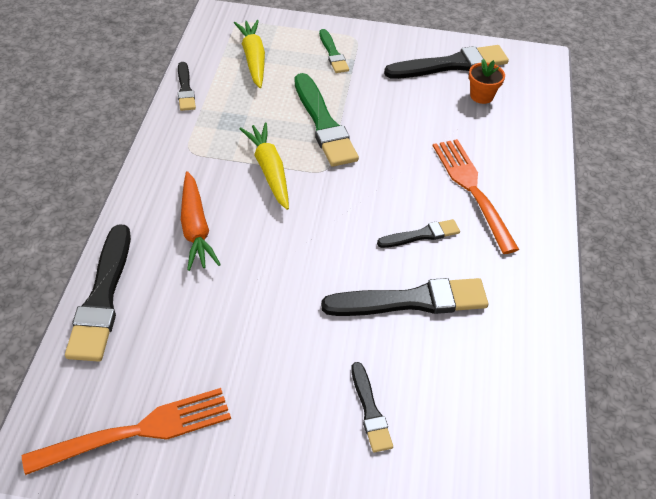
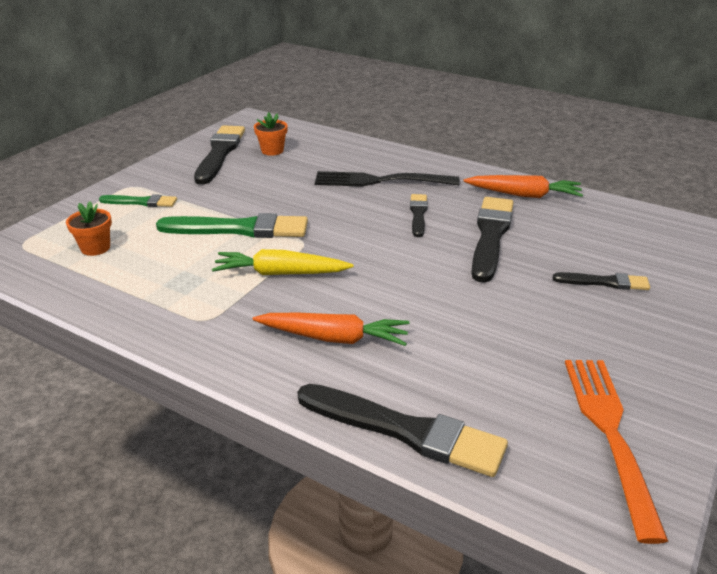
camera: 65 degrees left, 15 degrees down
black brush [178,62,196,111] -> none
yellow carrot [234,20,265,88] -> orange flower pot [66,201,112,256]
orange fork [433,139,519,254] -> black fork [315,171,460,187]
none -> orange carrot [464,175,583,198]

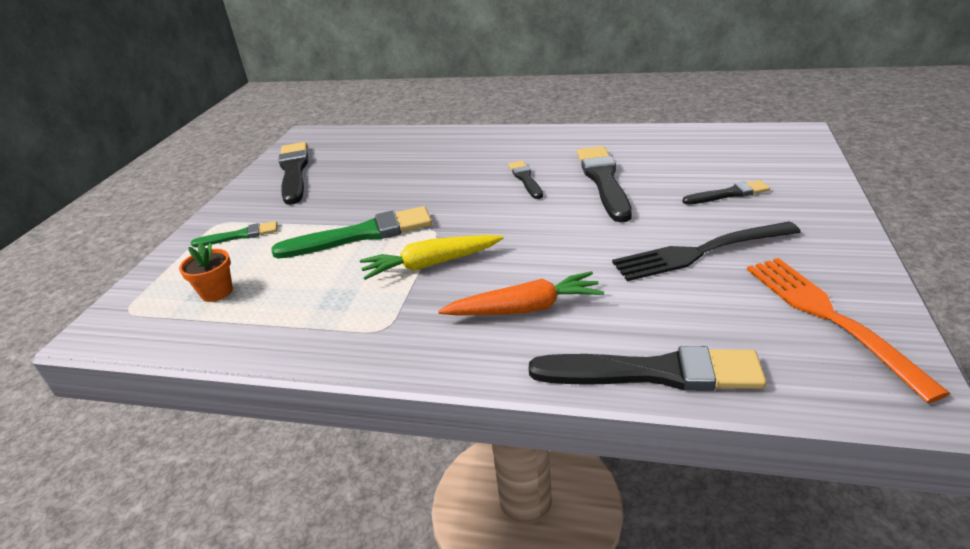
camera: 15 degrees left, 0 degrees up
orange flower pot [254,112,288,156] -> none
black fork [315,171,460,187] -> black fork moved to [612,222,801,281]
orange carrot [464,175,583,198] -> none

